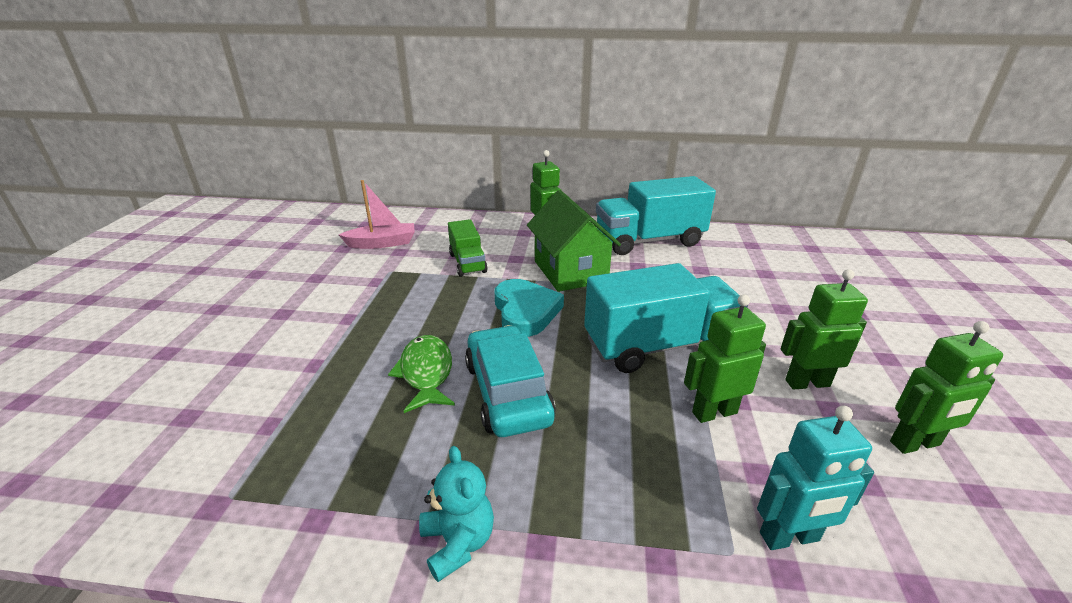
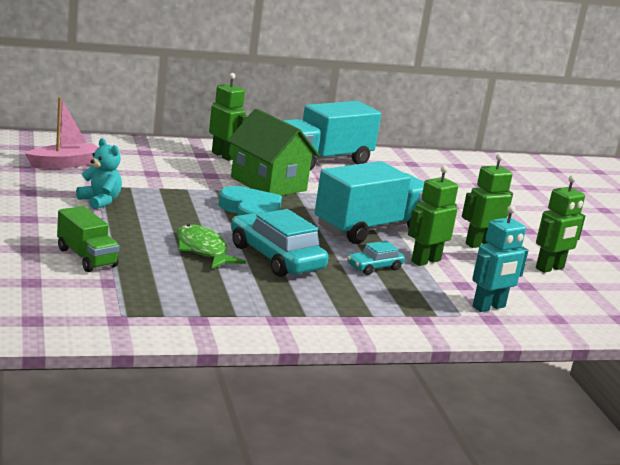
camera: 25 degrees left, 10 degrees down
turquoise teddy bear [419,446,494,582] -> turquoise teddy bear moved to [76,138,122,210]
green truck [448,219,488,277] -> green truck moved to [57,206,119,272]
none -> turquoise car [347,241,405,275]

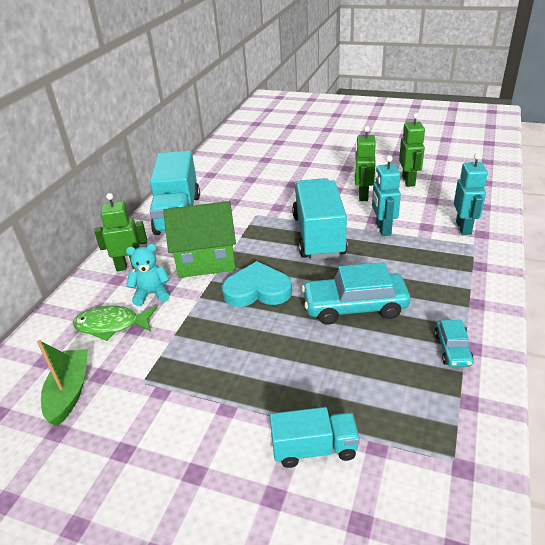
camera: 50 degrees left, 15 degrees up
pink boat [25,97,99,169] -> green boat [37,340,88,426]
green truck [57,206,119,272] -> turquoise truck [270,407,360,468]
turquoise teddy bear [76,138,122,210] -> turquoise teddy bear moved to [126,244,170,306]
green fish [177,224,246,269] -> green fish moved to [73,306,157,341]
turquoise car [347,241,405,275] -> turquoise car moved to [434,320,474,367]
green robot [408,165,458,266] -> turquoise robot [372,156,401,236]

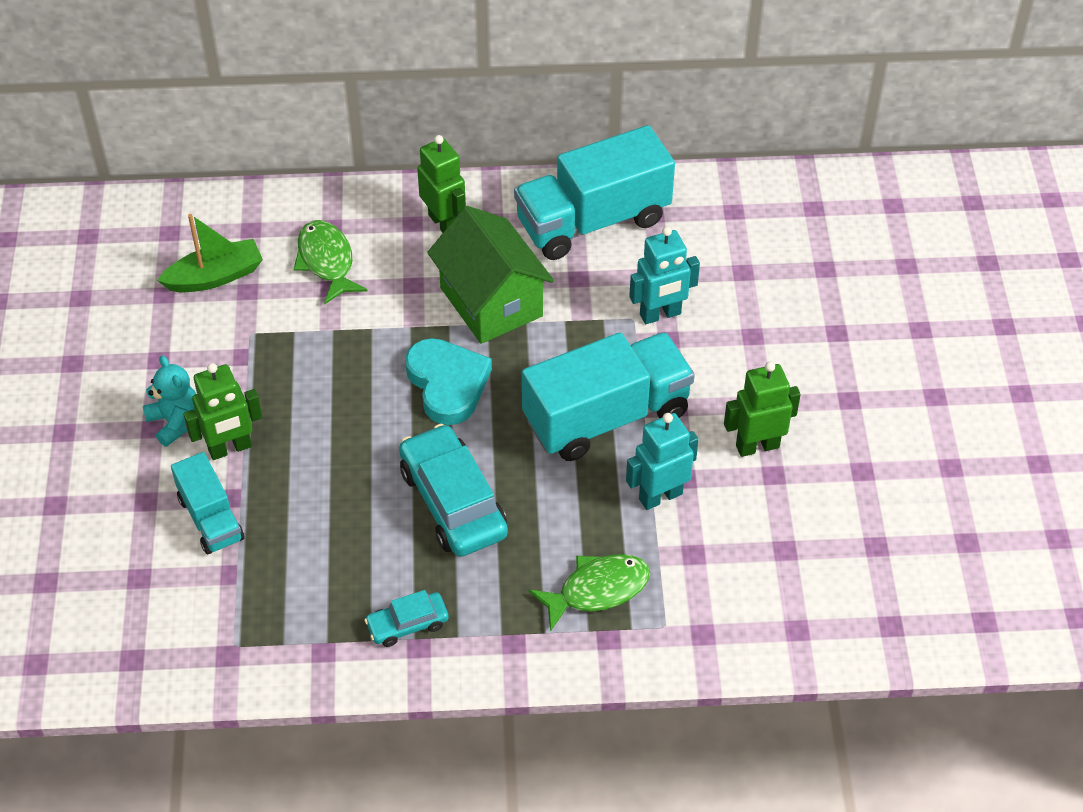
camera: 65 degrees right, 15 degrees up
turquoise teddy bear [126,244,170,306] -> turquoise teddy bear moved to [143,355,196,447]
green robot [399,113,425,187] -> green robot moved to [184,363,262,460]
turquoise robot [454,153,488,235] -> turquoise robot moved to [629,226,700,324]
none -> green fish [529,554,650,632]

